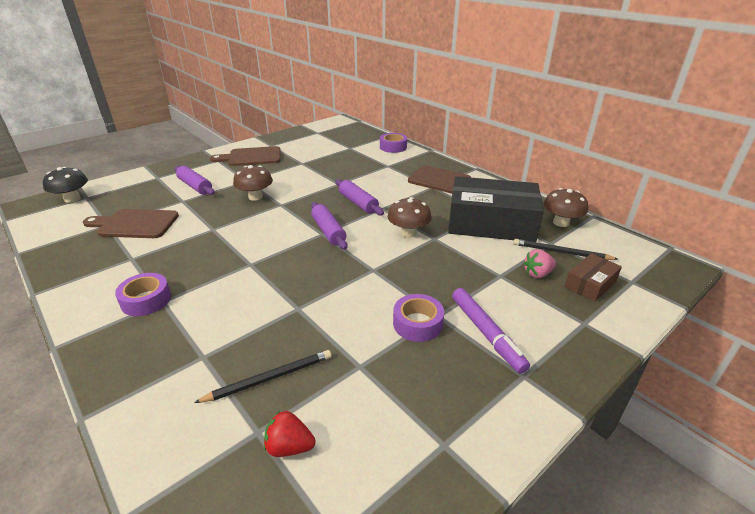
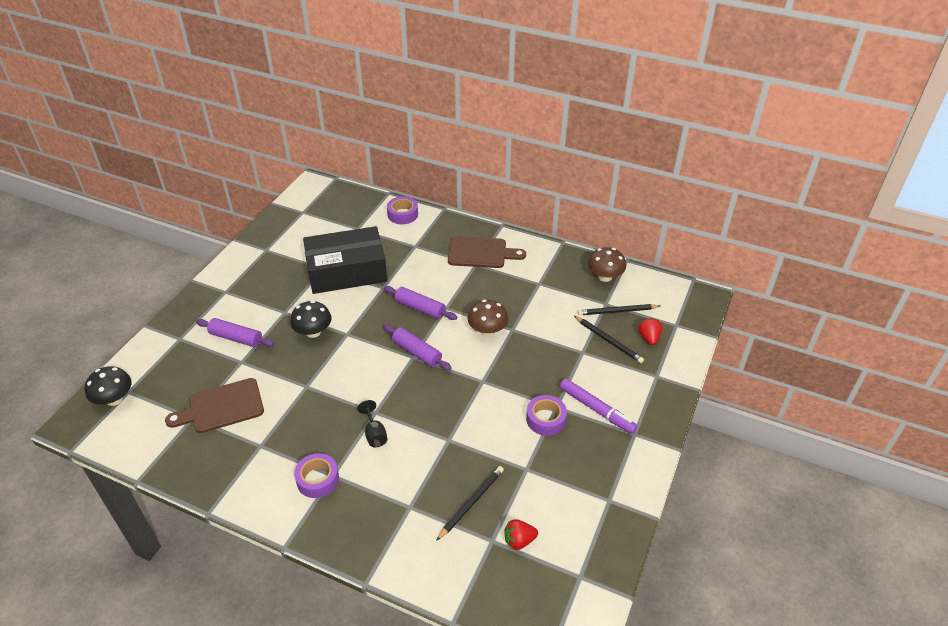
camera: 25 degrees left, 10 degrees up
brown cutting board [210,146,281,166] -> none
brown mushroom [233,165,273,201] -> black mushroom [290,301,332,338]
black box [448,176,544,242] -> black box moved to [303,226,387,294]
pink strawberry [523,249,556,278] -> black pencil [574,316,644,363]
brown box [564,253,622,302] -> red strawberry [638,318,662,345]
none -> black goblet [357,400,388,447]

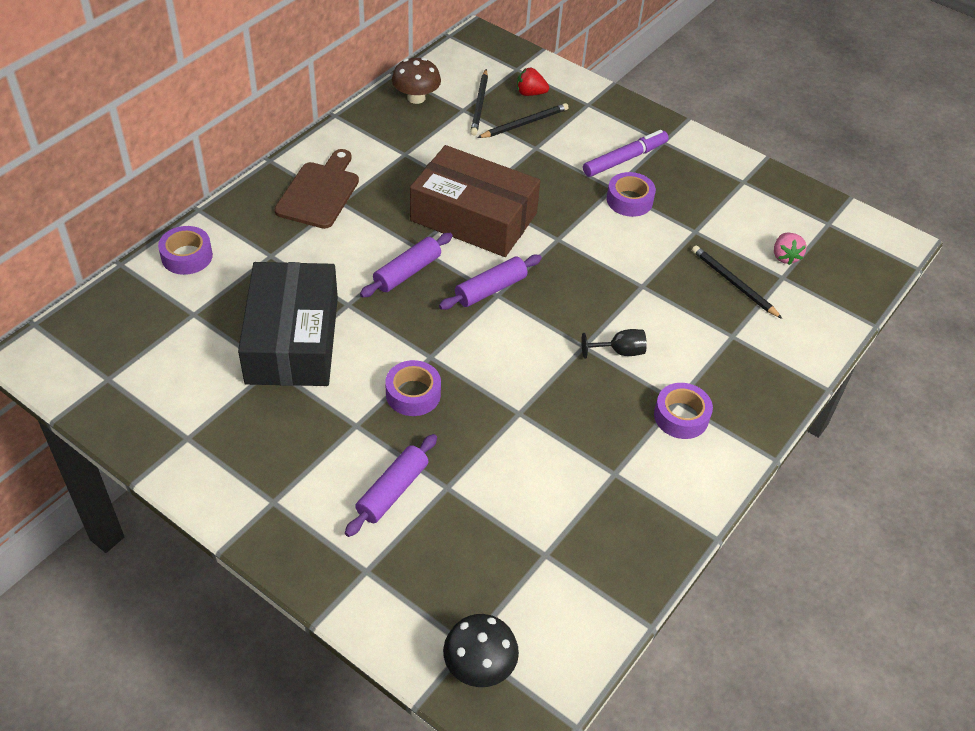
camera: 80 degrees left, 5 degrees up
brown cutting board [165,378,264,433] -> none
black mushroom [290,301,332,338] -> purple tape [385,360,441,416]
brown mushroom [468,300,508,336] -> brown box [410,145,540,257]
red strawberry [504,519,538,550] -> pink strawberry [774,233,806,265]

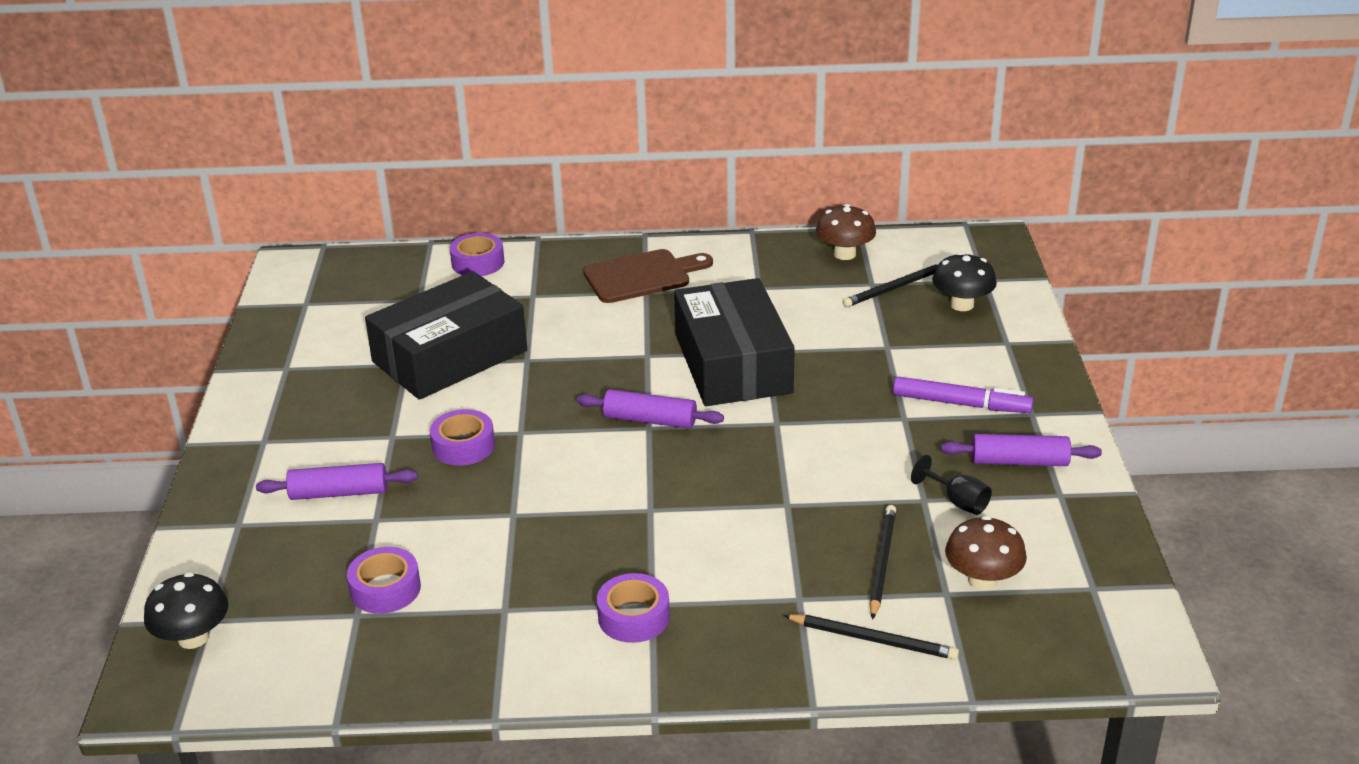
camera: 55 degrees right, 15 degrees down
purple rolling pin [360,233,453,298] -> purple rolling pin moved to [941,434,1102,466]
brown box [410,145,540,257] -> black box [674,278,795,406]
black pencil [477,103,569,138] -> black pencil moved to [783,615,959,660]
red strawberry [517,68,549,96] -> black mushroom [932,252,997,311]
black goblet [581,329,647,359] -> black goblet moved to [911,455,992,515]
purple tape [607,172,656,217] -> purple tape moved to [347,547,421,614]
pink strawberry [774,233,806,265] -> brown mushroom [945,516,1027,590]

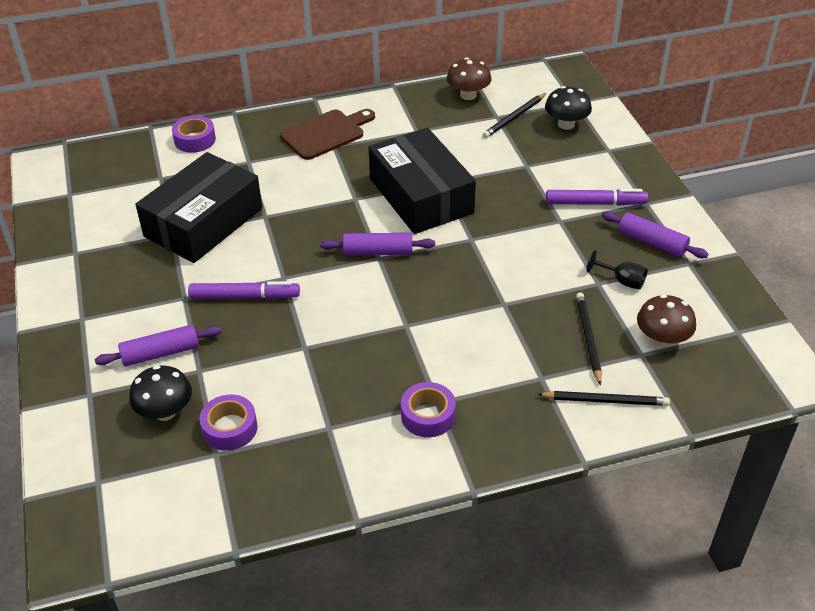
camera: 15 degrees left, 10 degrees up
black mushroom [144,573,228,649] -> black mushroom moved to [129,365,192,421]
purple tape [430,409,495,466] -> purple marker [188,281,300,299]
purple rolling pin [941,434,1102,466] -> purple rolling pin turned 45 degrees clockwise [602,211,709,258]

